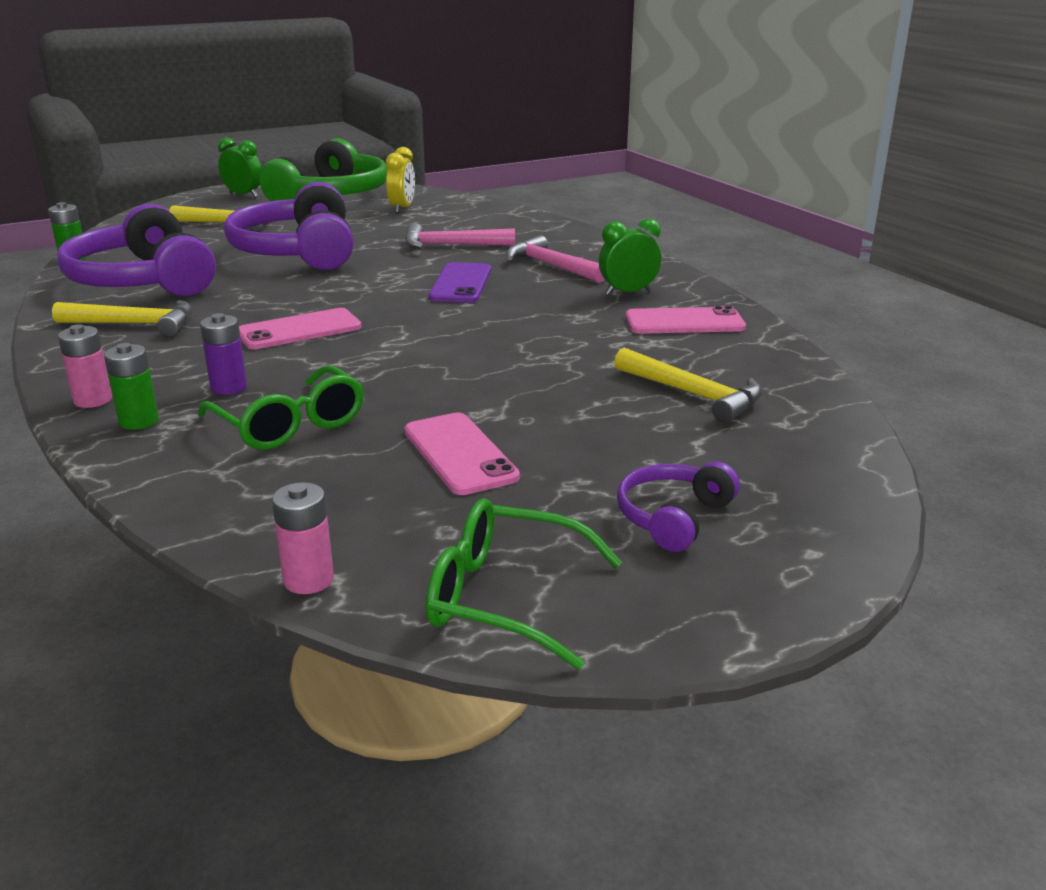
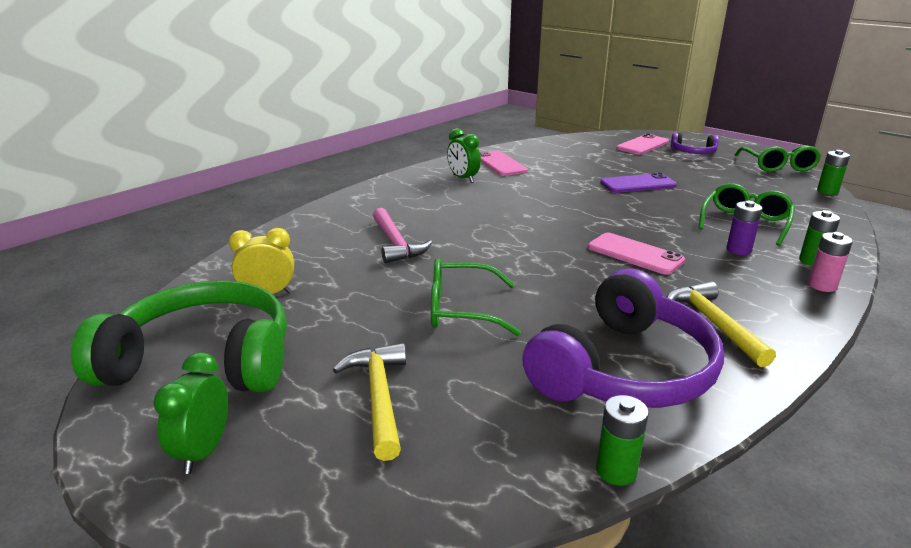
camera: 110 degrees left, 0 degrees up
purple headphones [224,182,354,270] -> green glasses [431,259,521,336]
pink battery [272,482,334,594] -> green battery [817,150,850,195]
pink phone [404,412,520,495] -> pink phone moved to [616,134,669,155]
purple phone [429,262,491,303] -> purple phone moved to [600,173,677,193]
pink hammer [506,235,605,283] -> none
yellow hammer [614,348,762,423] -> none

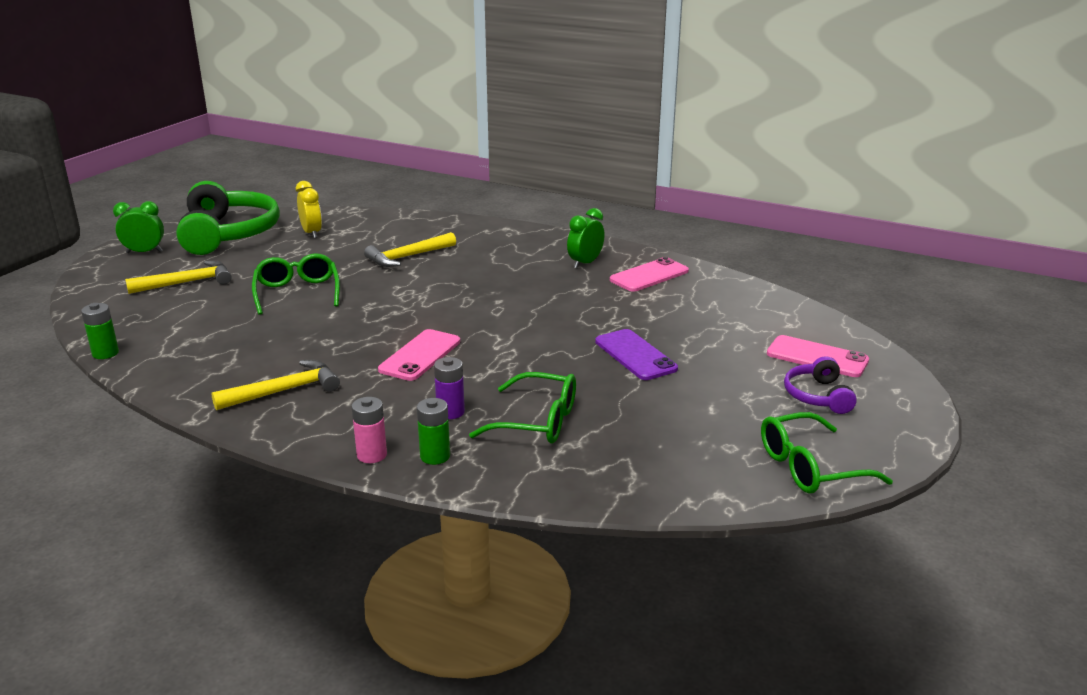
camera: 75 degrees right, 0 degrees up
pink hammer [373,208,432,263] -> yellow hammer [364,232,456,267]
purple headphones [522,268,724,408] -> none
green battery [817,150,850,195] -> none

